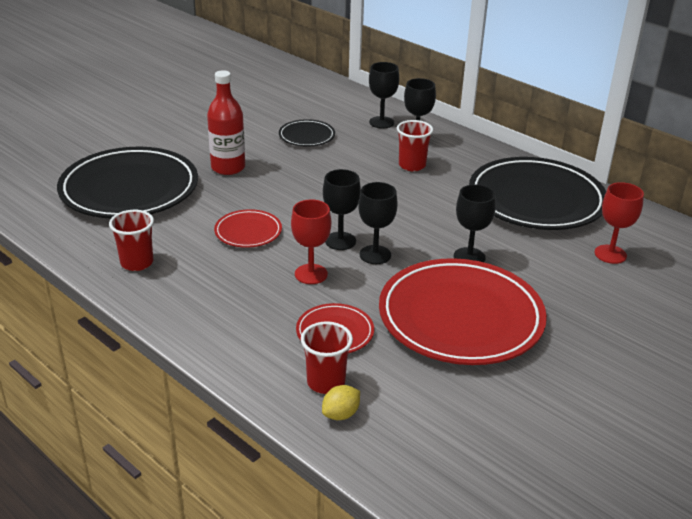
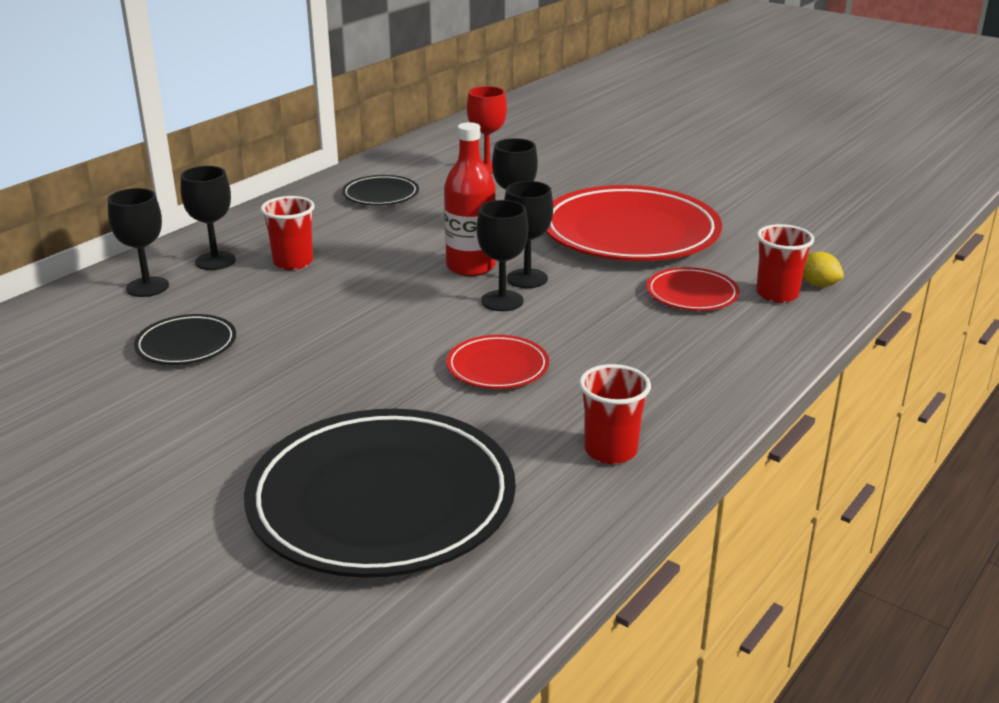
camera: 95 degrees left, 5 degrees down
red bottle [207,70,245,175] -> red bottle moved to [444,122,496,276]
red goblet [291,199,331,284] -> none
black plate [469,157,606,230] -> black plate [342,175,419,205], size x0.46

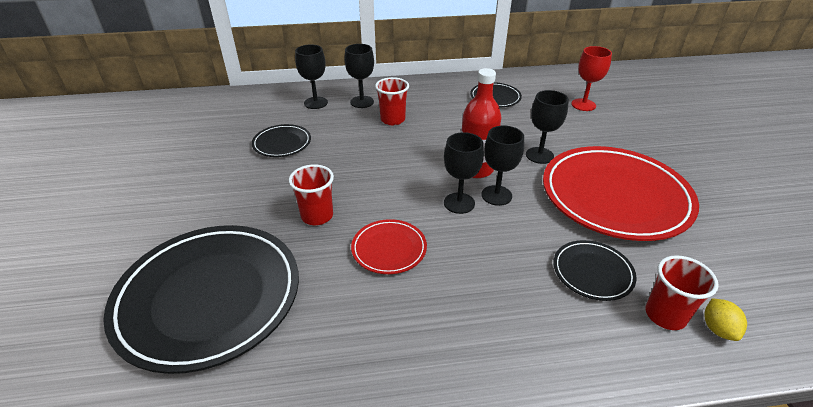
camera: 45 degrees right, 10 degrees up
red cup [579,364,651,464] -> red cup moved to [289,164,334,225]
red plate [647,267,739,311] -> black plate [553,240,637,301]

